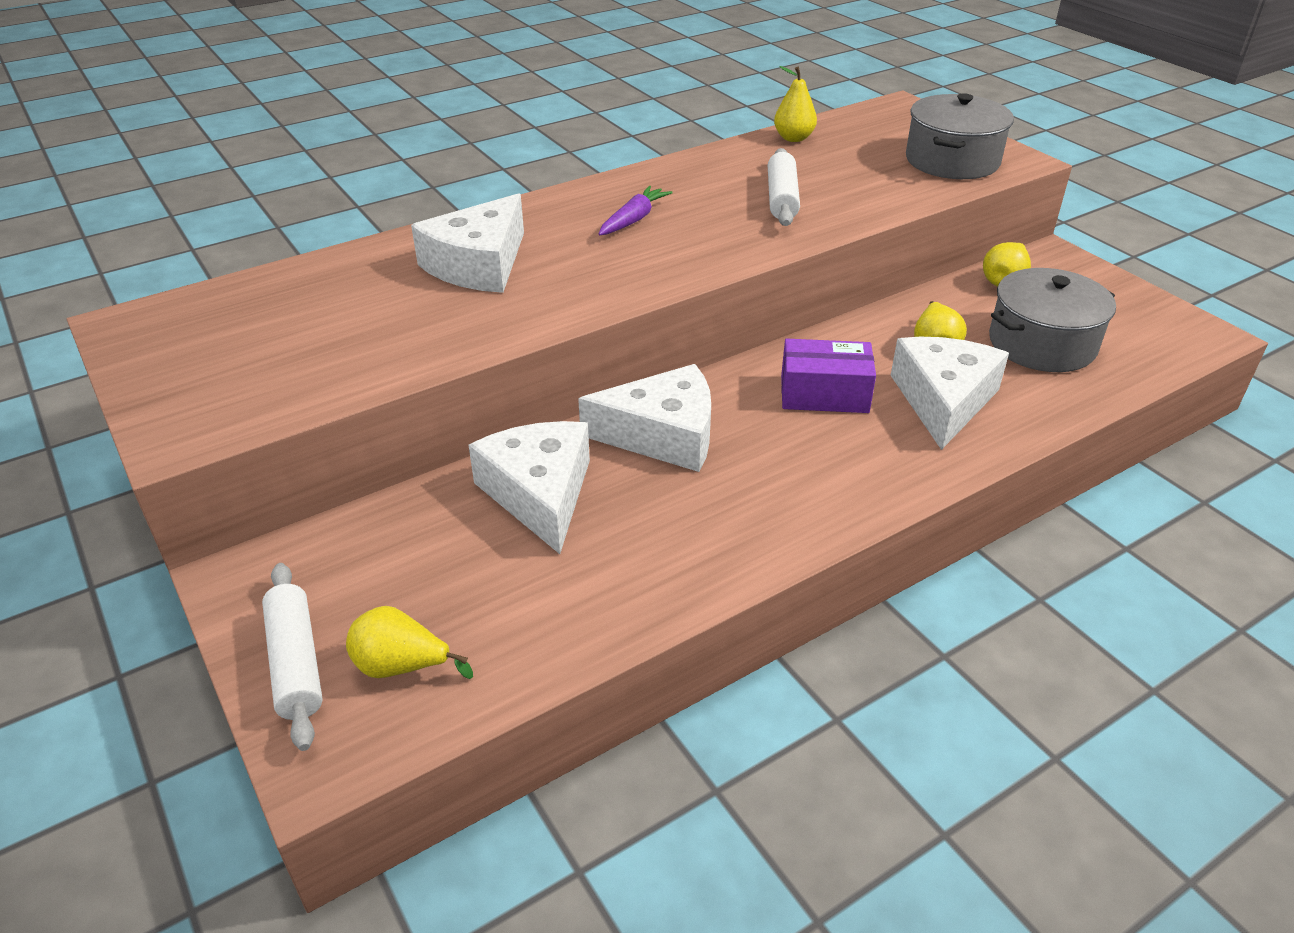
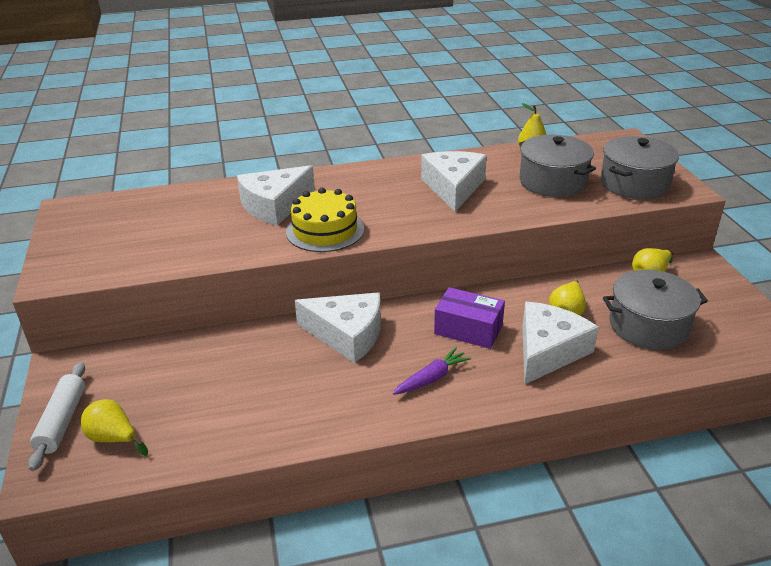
camera: 20 degrees right, 5 degrees down
white cheese [468,421,590,554] -> white cheese moved to [421,151,487,212]
purple carrot [598,185,673,235] -> purple carrot moved to [393,347,471,395]
white rolling pin [768,148,800,226] -> none
none -> yellow cake [286,188,364,252]
none -> grey pot [519,135,596,197]

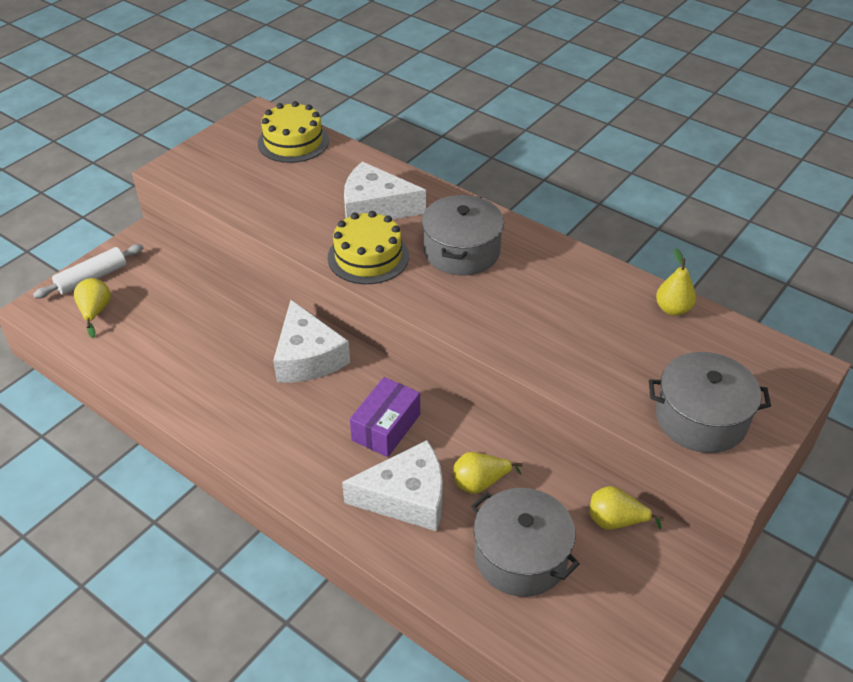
camera: 50 degrees right, 10 degrees up
purple carrot [393,347,471,395] -> none
white cheese [421,151,487,212] -> none
purple box [434,287,505,349] -> purple box turned 45 degrees clockwise [350,377,420,457]
grey pot [519,135,596,197] -> grey pot moved to [422,195,504,276]
none -> yellow cake [258,101,329,163]

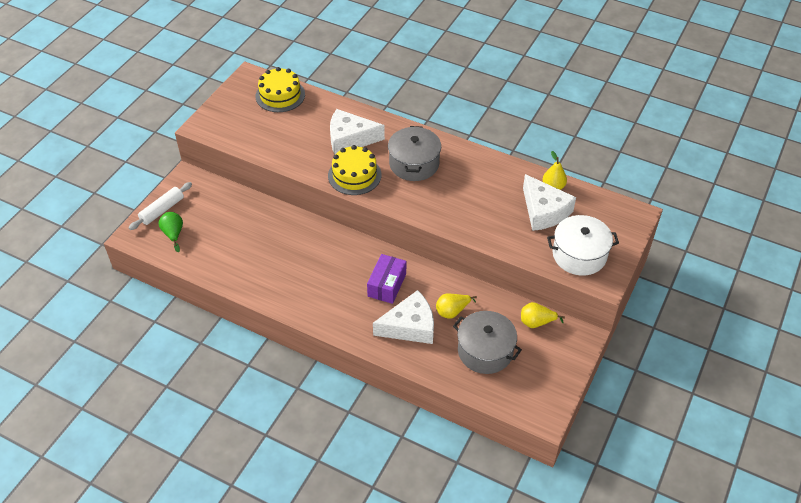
camera: 10 degrees left, 5 degrees up
yellow pear [74,278,111,338] -> green pear [159,212,183,252]
white cheese [273,300,350,382] -> white cheese moved to [523,174,576,231]
grey pot [649,352,771,453] -> white pot [547,215,619,275]

